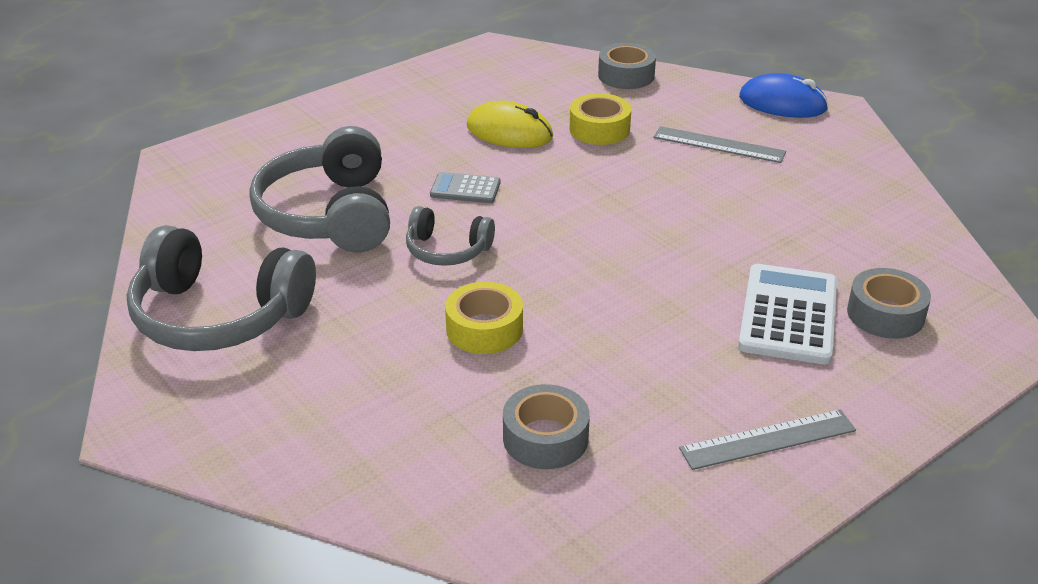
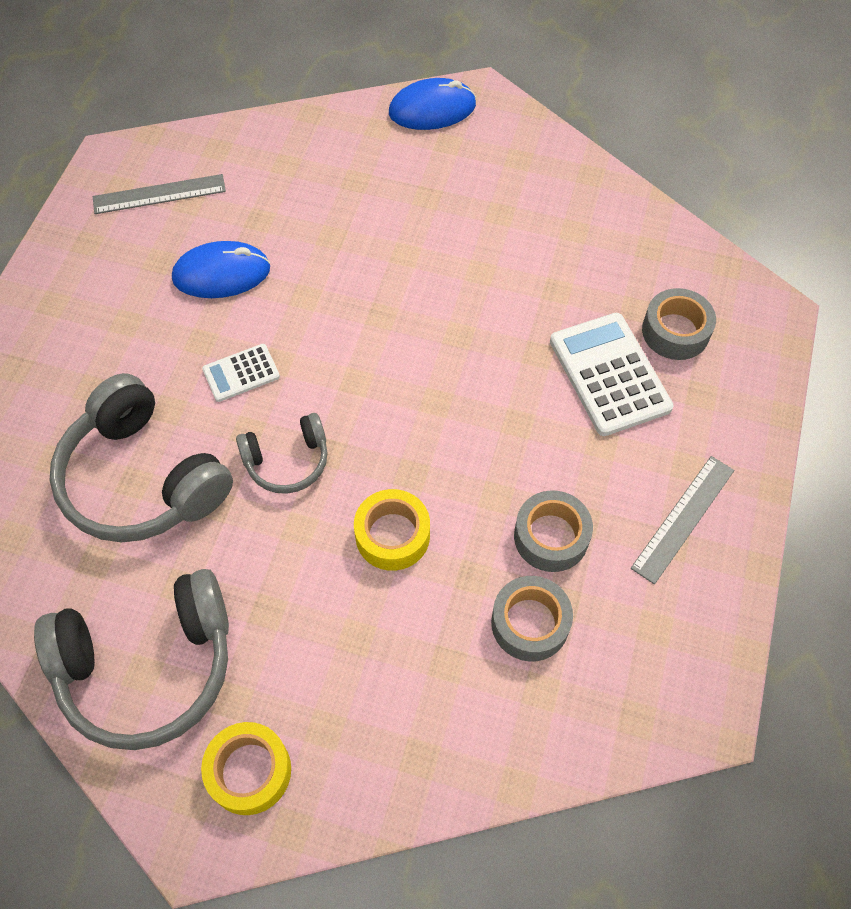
camera: 35 degrees left, 25 degrees up
grey calculator [430,172,500,203] -> white calculator [202,344,280,402]
yellow mouse [467,101,553,148] -> blue mouse [172,241,270,298]
yellow tape [569,93,631,145] -> yellow tape moved to [201,722,291,815]
grey tape [598,43,656,89] -> grey tape moved to [514,490,593,572]
grey ruler [653,126,786,163] -> grey ruler moved to [93,174,226,214]

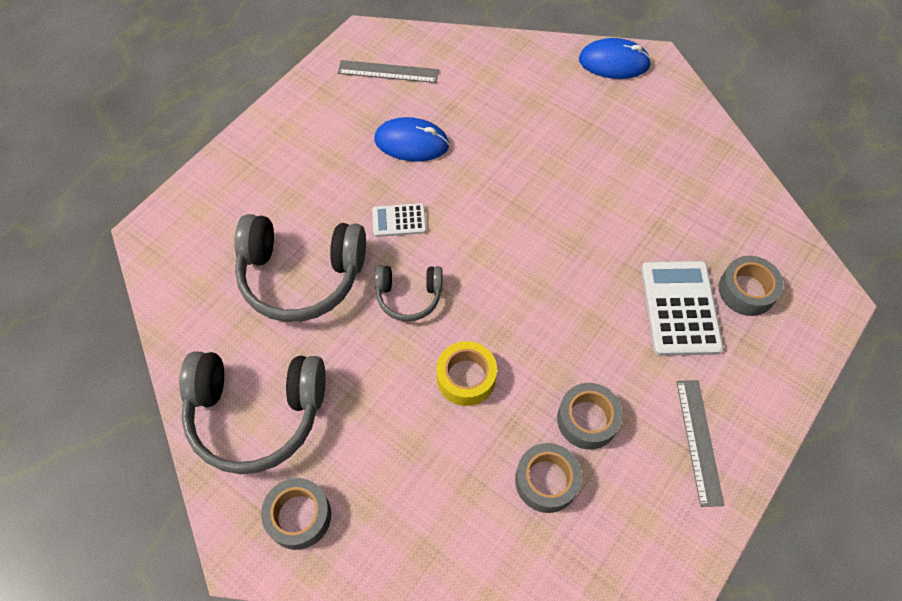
camera: 20 degrees right, 0 degrees up
grey headphones [50,373,233,542] -> grey headphones turned 60 degrees counterclockwise [234,214,366,322]
yellow tape [201,722,291,815] -> grey tape [261,478,331,550]
grey ruler [631,456,734,584] -> grey ruler turned 60 degrees counterclockwise [676,380,724,507]

